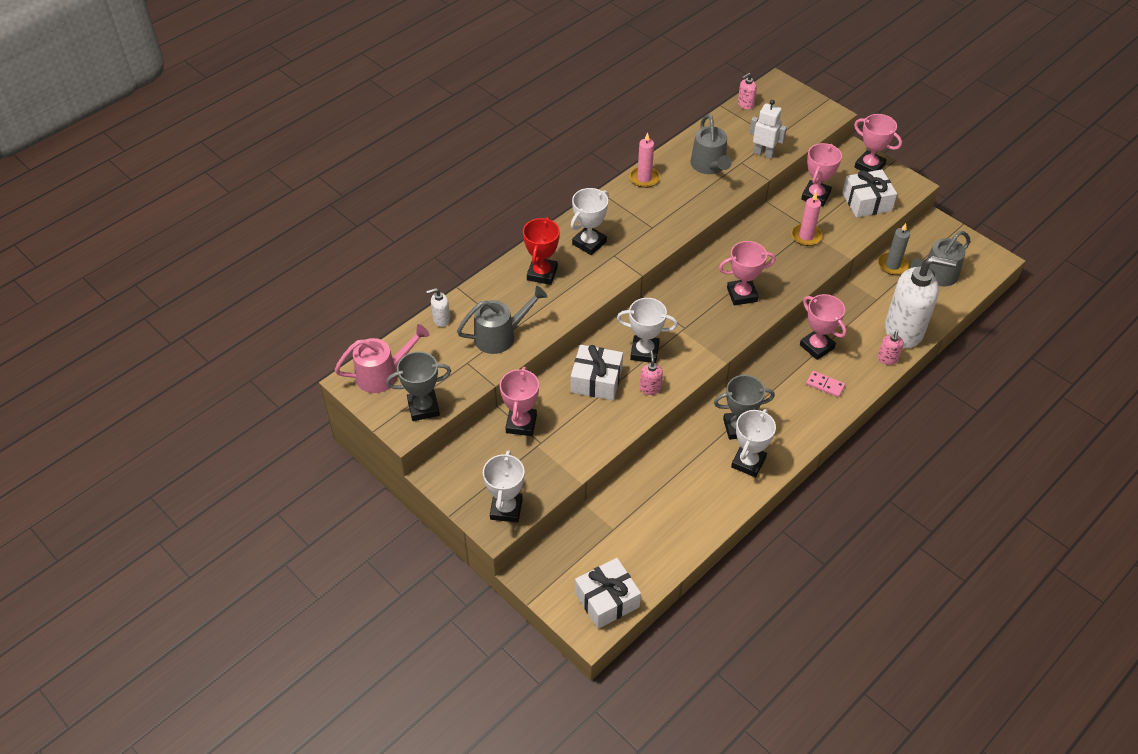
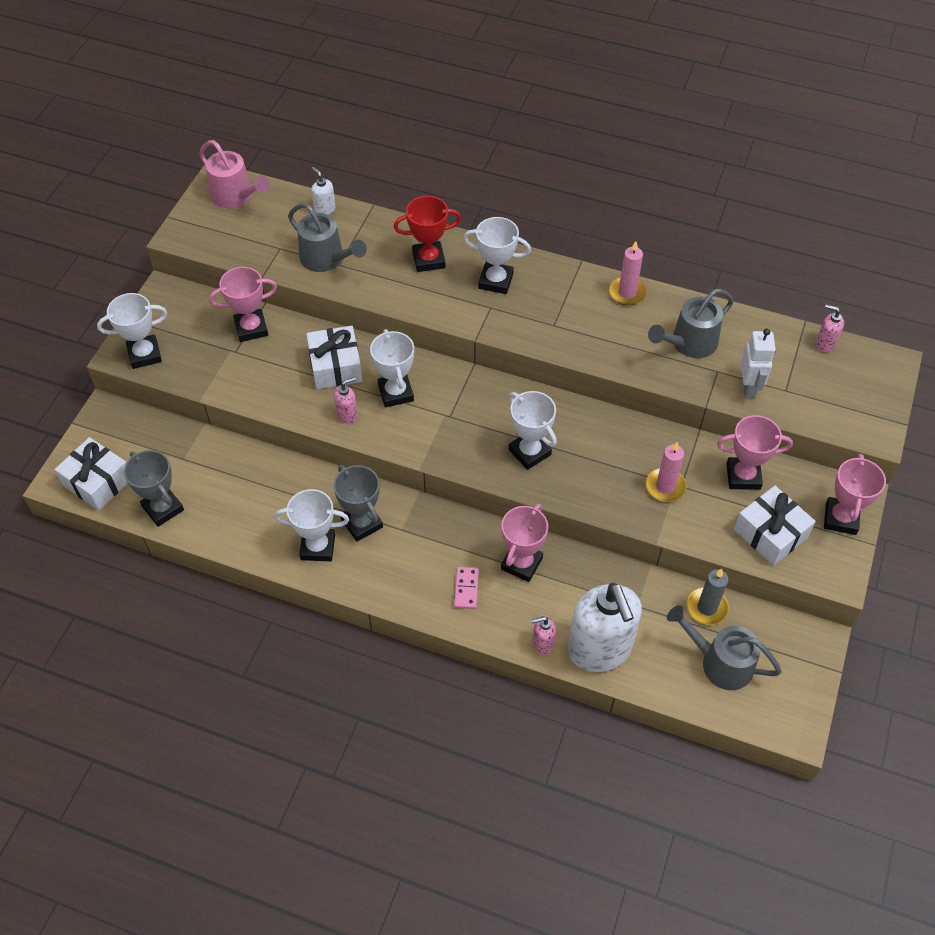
camera: 65 degrees right, 5 degrees up
grey trophy [386,351,451,421] -> grey trophy moved to [124,450,184,527]
pink trophy [719,241,776,305] -> white trophy [509,391,557,470]

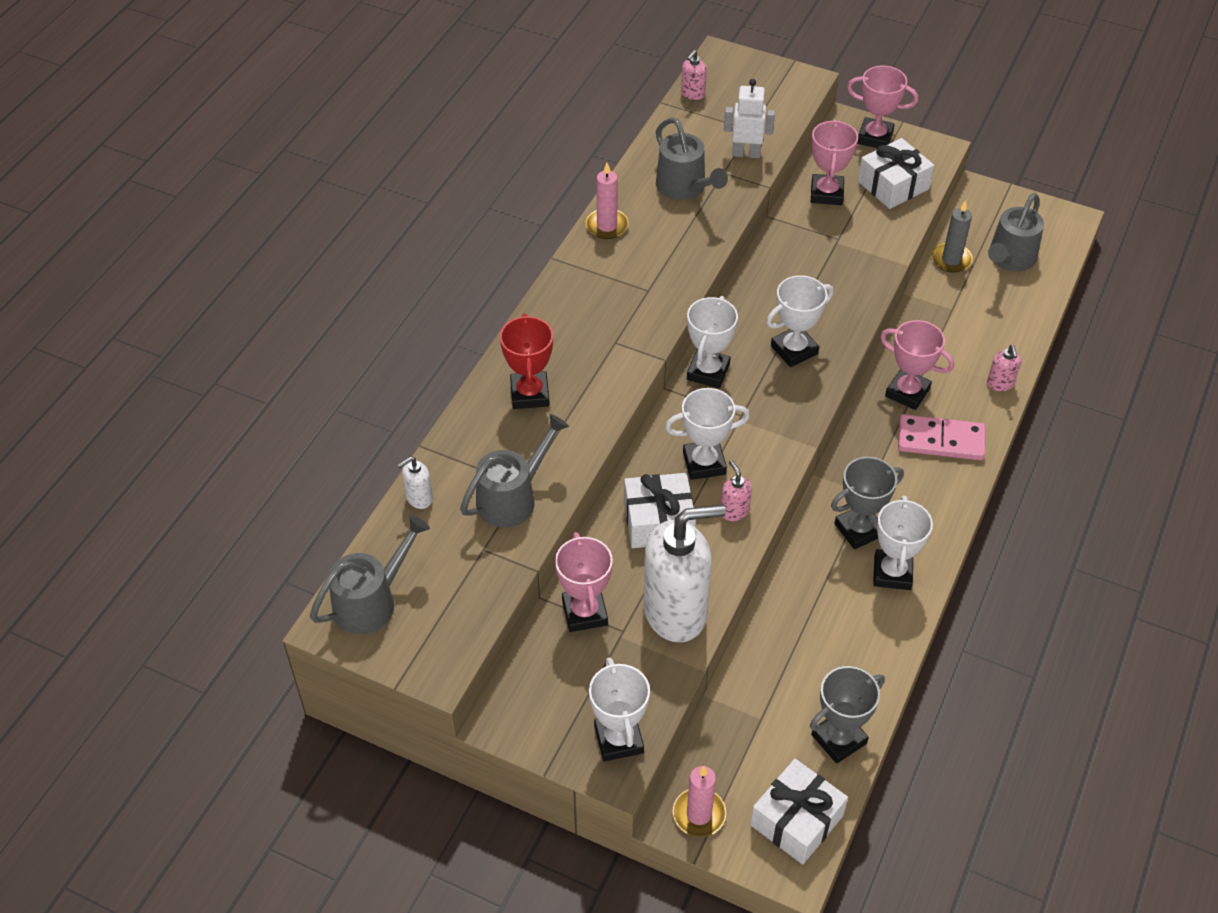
camera: 85 degrees left, 5 degrees down
pink watering can [199,140,270,208] -> grey watering can [310,515,430,634]
pink domino [454,567,479,609] -> pink domino [898,414,985,460], size x1.76
white trophy [463,217,531,294] -> white trophy moved to [687,296,738,388]
white soap dispenser [568,583,642,672] -> white soap dispenser moved to [643,505,726,643]
pink candle [646,442,687,502] -> pink candle moved to [673,766,726,837]

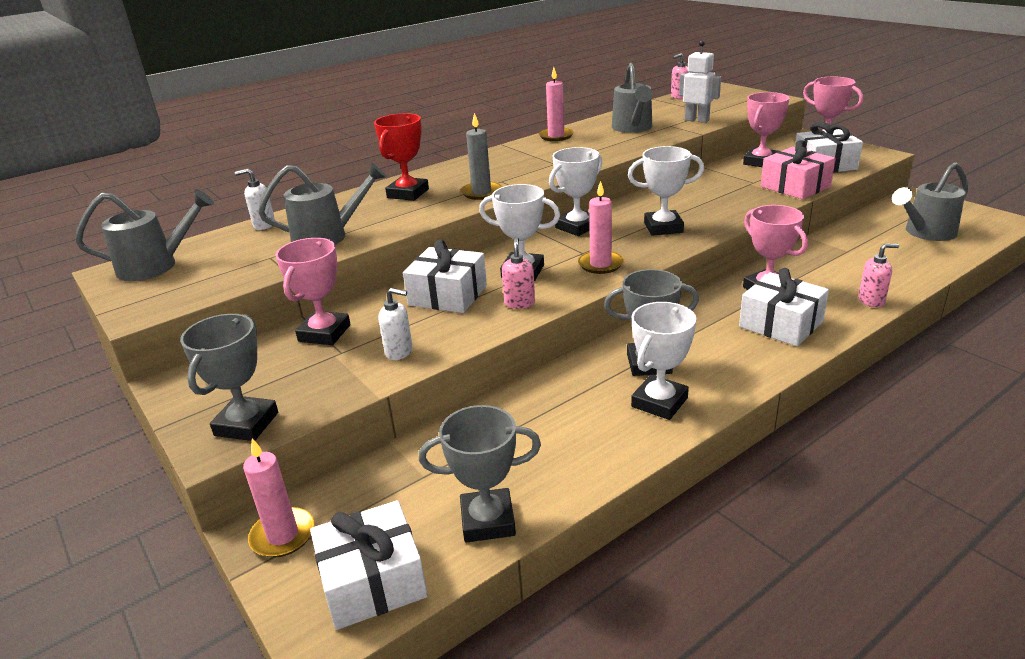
camera: 30 degrees right, 20 degrees down
white trophy [589,657,650,762] -> grey trophy [180,314,278,441]
white soap dispenser [643,505,726,643] -> white soap dispenser [378,288,413,360], size x0.41
pink domino [898,414,985,460] -> white gift [739,268,829,346]
grey candle [932,200,973,272] -> grey candle moved to [461,113,502,200]
pink soap dispenser [987,345,1021,391] -> pink soap dispenser turned 120 degrees counterclockwise [858,243,899,307]
none -> pink candle [578,181,624,274]
none -> pink gift [760,140,836,199]

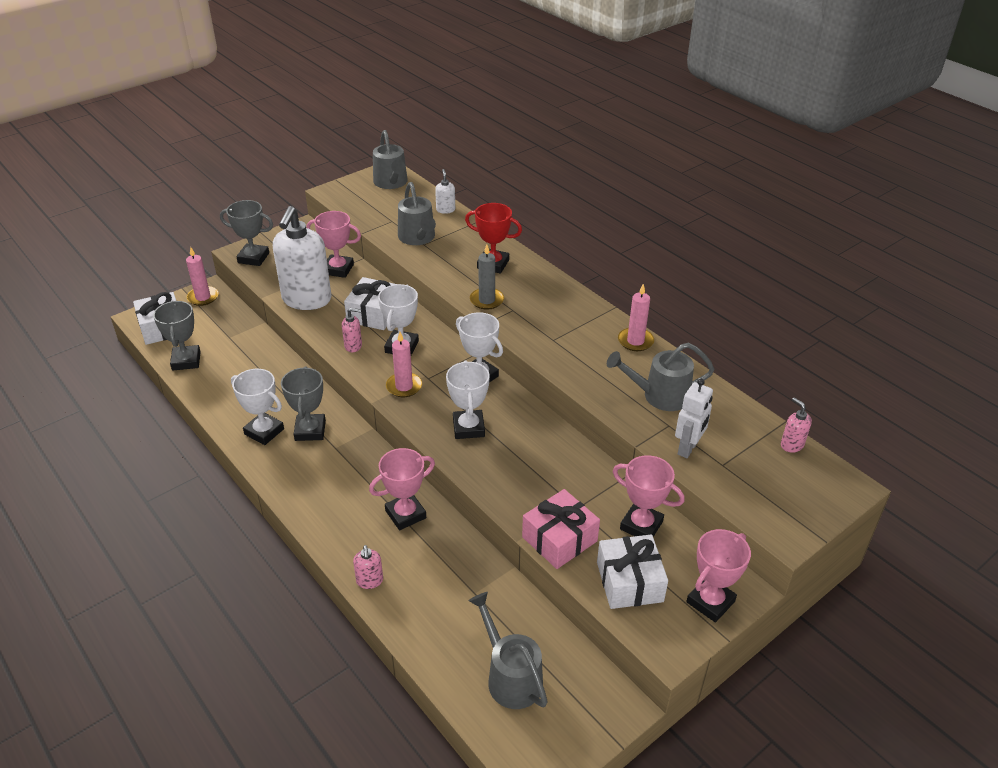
camera: 85 degrees right, 10 degrees up
white soap dispenser [378,288,413,360] -> white soap dispenser [273,206,332,310], size x2.43
white gift [739,268,829,346] -> none

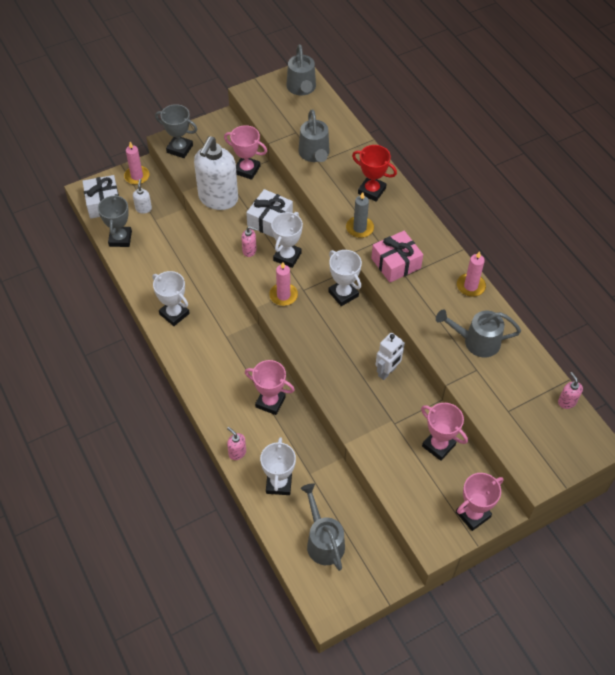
camera: 10 degrees right, 15 degrees up
grey trophy [281,366,326,441] -> none
pink soap dispenser [353,545,383,589] -> pink soap dispenser turned 135 degrees clockwise [227,427,246,460]
pink trophy [369,448,435,530] -> pink trophy turned 45 degrees clockwise [245,360,295,415]
white soap dispenser [435,169,455,214] -> white soap dispenser moved to [133,179,152,214]
white trophy [446,361,490,439] -> white trophy moved to [260,437,296,495]
pink gift [522,489,600,569] -> pink gift moved to [371,231,423,282]
white gift [597,534,668,609] -> none
white robot [675,379,713,458] -> white robot moved to [376,333,405,380]

